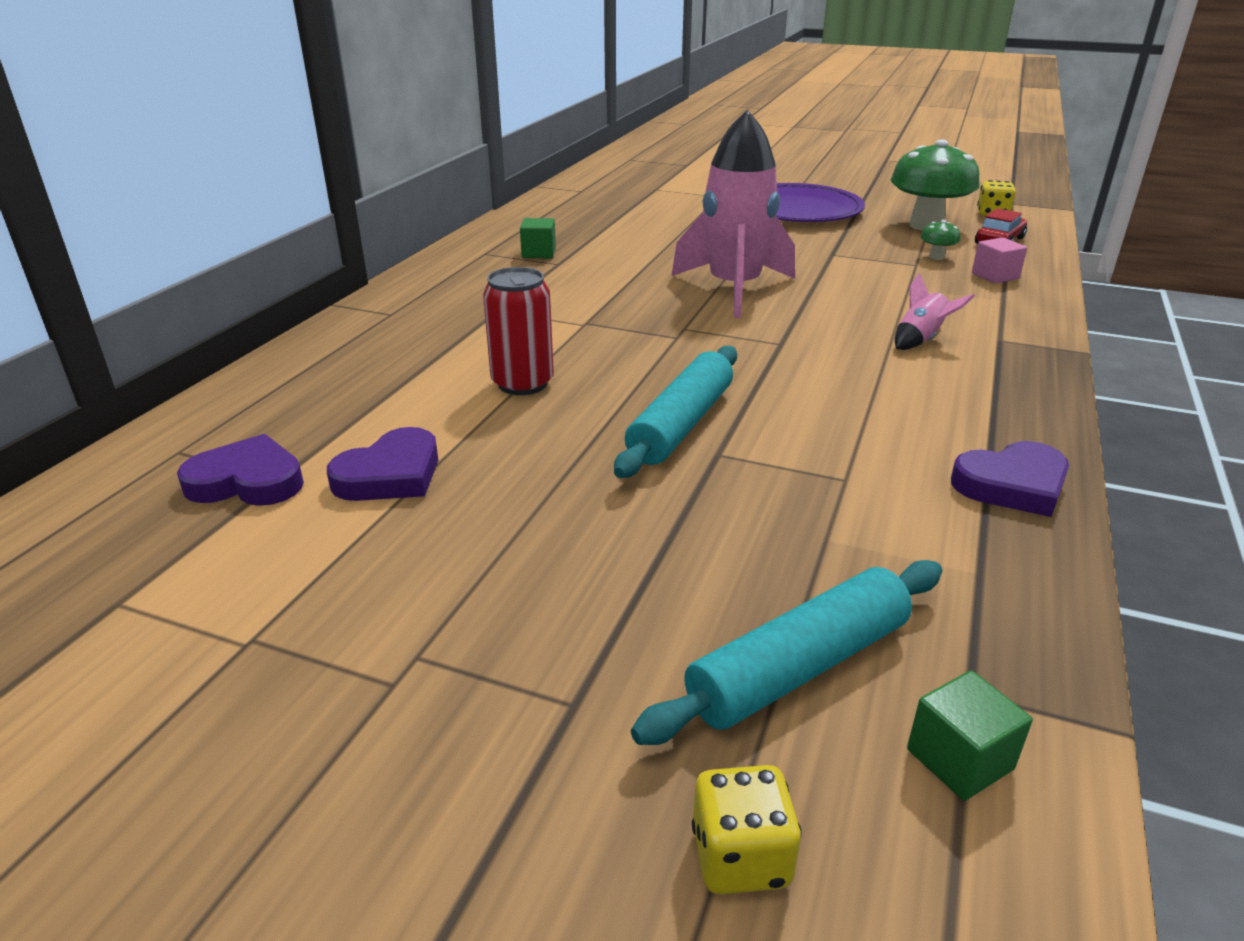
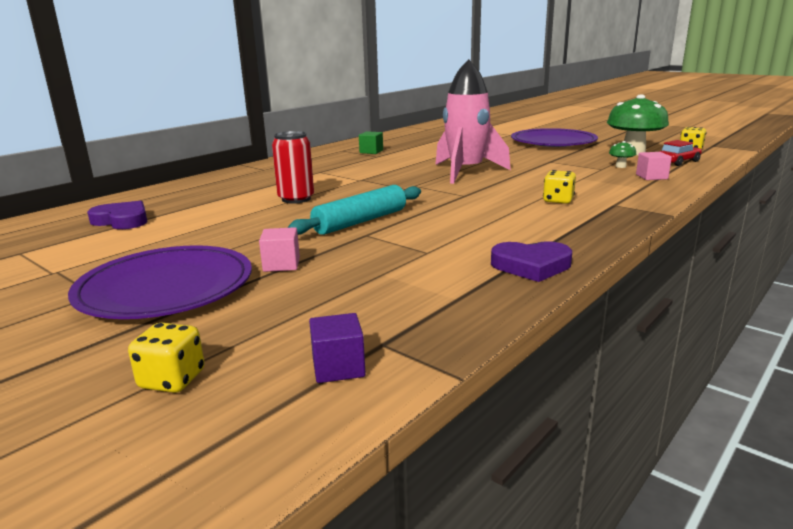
camera: 20 degrees right, 10 degrees down
purple heart [327,427,438,501] -> none
turquoise rolling pin [631,560,942,745] -> none
pink rocket [895,273,975,350] -> yellow dice [543,170,576,204]
green cube [907,670,1033,801] -> purple cube [309,313,366,383]
none -> purple plate [68,245,252,319]
none -> pink cube [259,227,300,272]

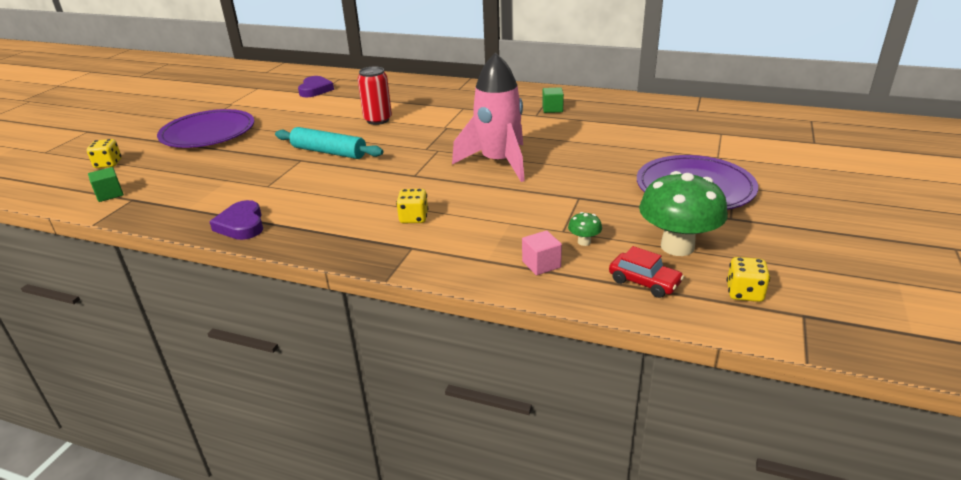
camera: 70 degrees right, 10 degrees up
pink cube [259,227,300,272] -> none
purple cube [309,313,366,383] -> green cube [88,167,124,202]

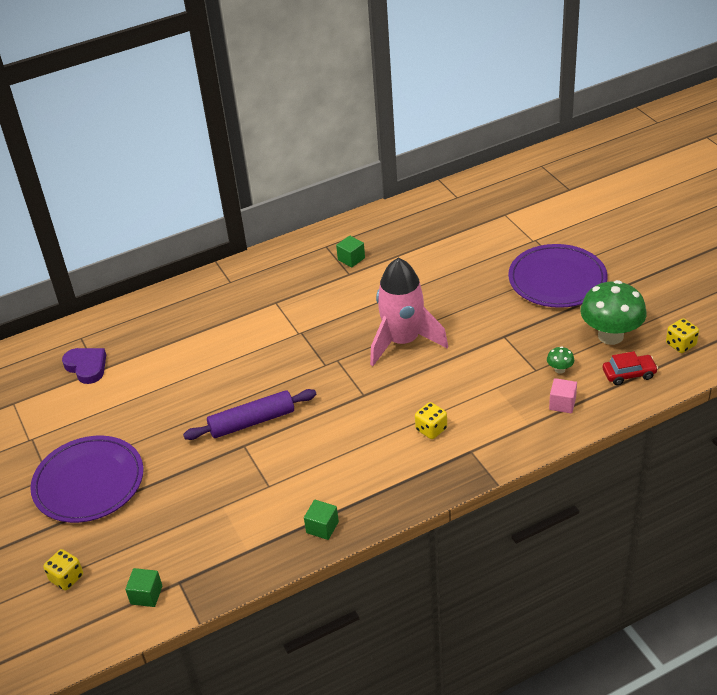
camera: 45 degrees left, 10 degrees up
purple heart [209,200,263,240] -> green cube [304,500,339,540]
turquoise rolling pin [275,127,383,159] -> purple rolling pin [183,389,317,440]
red can [358,66,392,125] -> none

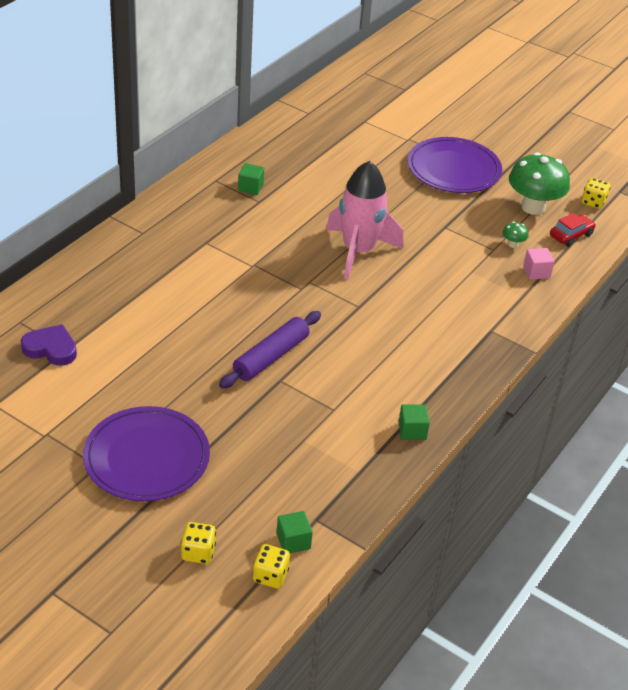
camera: 35 degrees left, 0 degrees up
yellow dice [415,402,447,439] -> yellow dice moved to [253,544,290,588]

